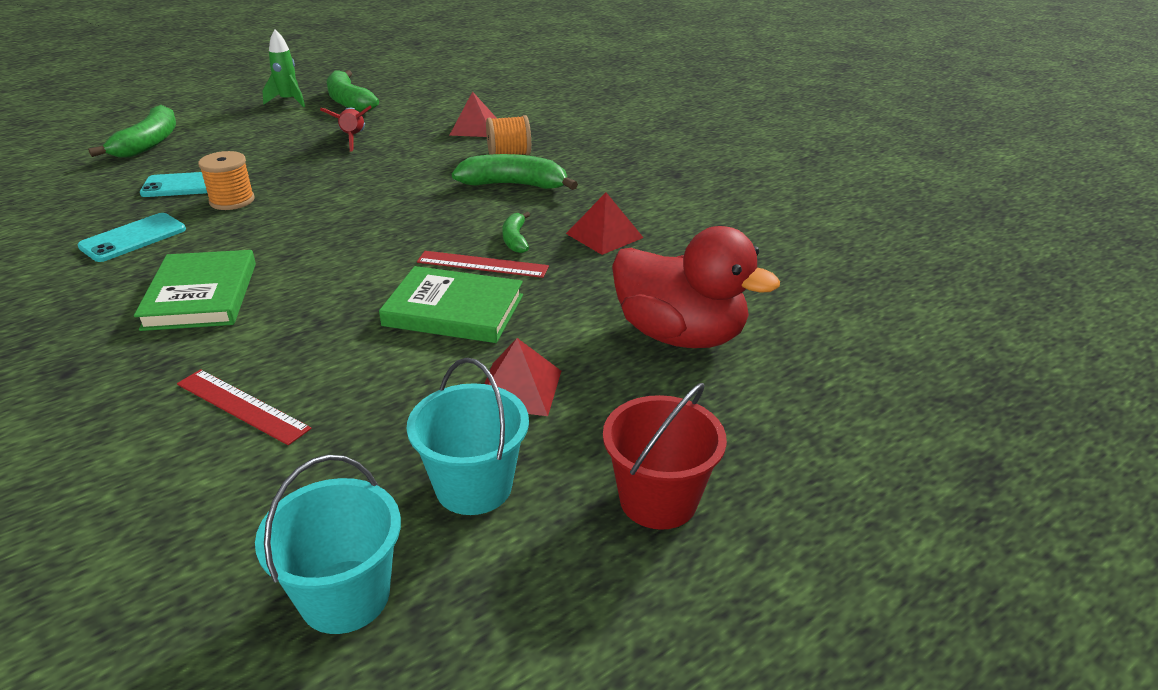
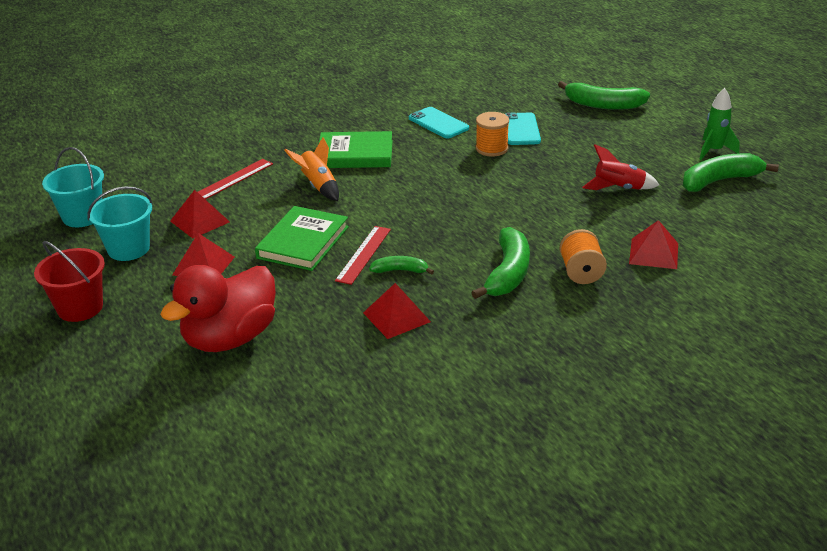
camera: 100 degrees right, 0 degrees up
none -> red pyramid [170,190,230,239]
none -> orange rocket [284,137,339,201]

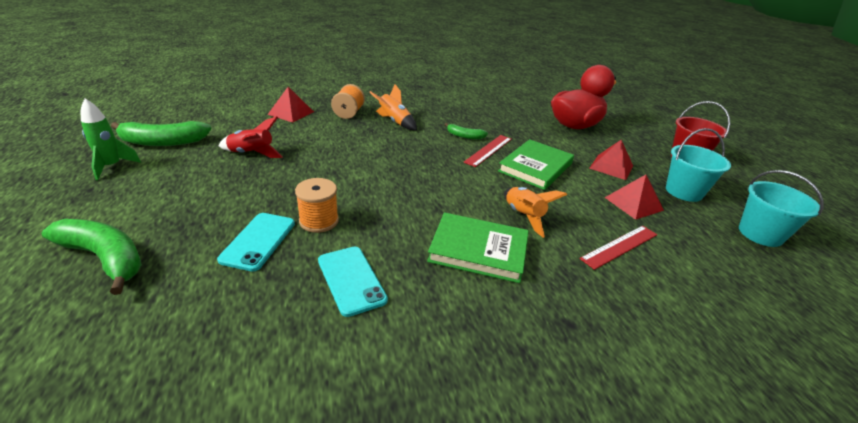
camera: 170 degrees left, 0 degrees up
red pyramid [363,283,431,339] -> none
green banana [471,227,530,299] -> orange rocket [369,84,417,131]

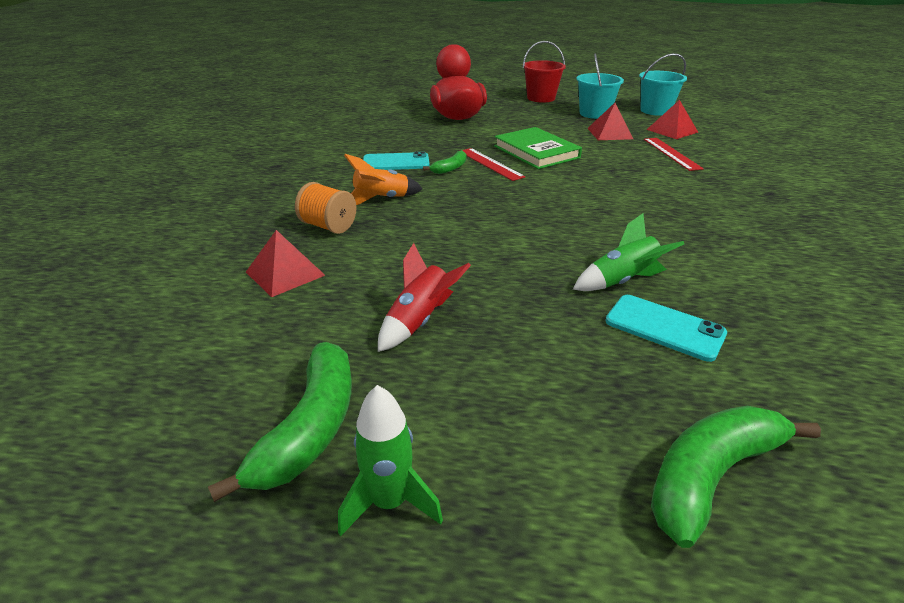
camera: 65 degrees left, 0 degrees up
orange spool [295,178,339,233] -> green rocket [573,214,684,291]
turquoise phone [318,247,388,317] -> turquoise phone moved to [363,152,430,170]
green book [427,212,529,283] -> none
orange rocket [504,187,567,238] -> none
red pyramid [589,140,633,180] -> red pyramid moved to [647,100,698,139]

